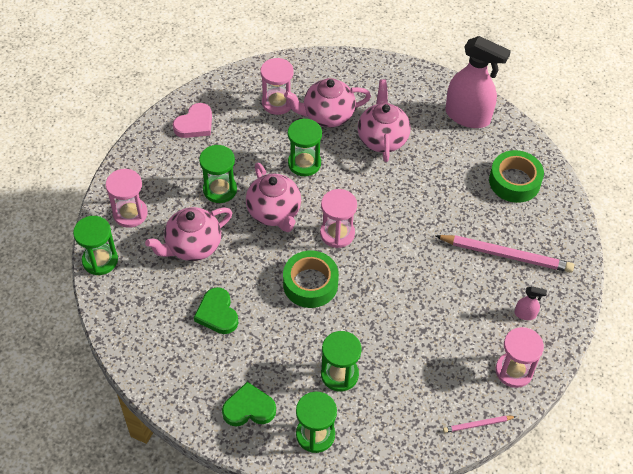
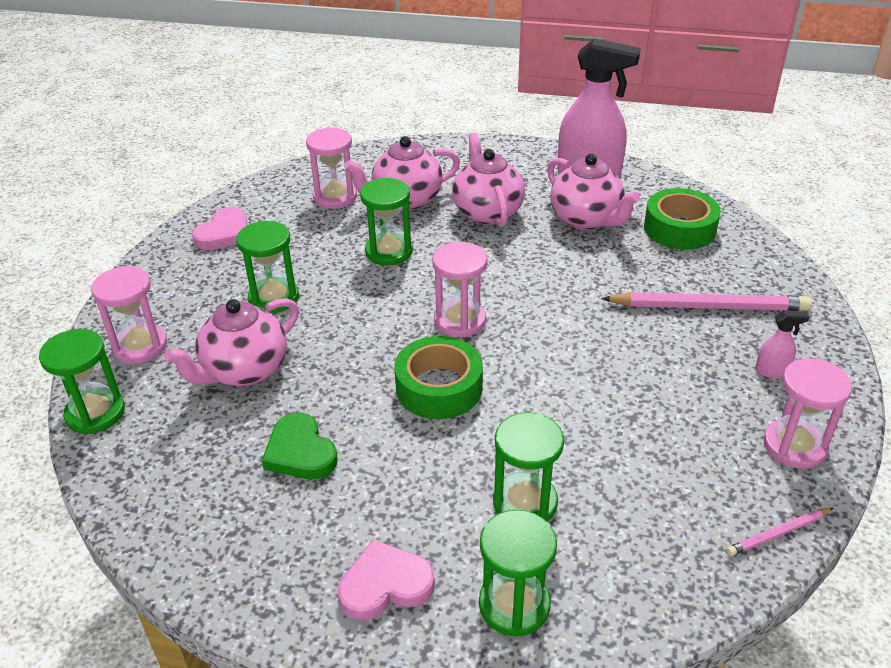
camera: 10 degrees left, 15 degrees down
green heart [222,382,276,426] -> pink heart [338,540,435,620]
pink teapot [246,163,301,232] -> pink teapot moved to [547,154,640,230]

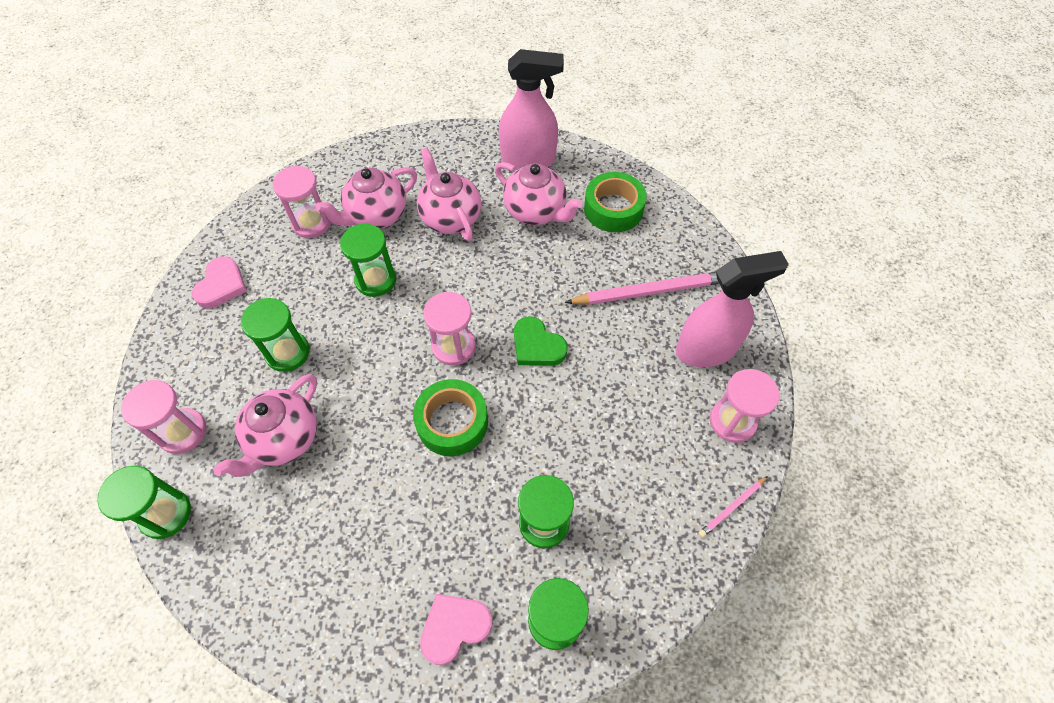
camera: 15 degrees left, 20 degrees up
green heart [262,413,338,479] -> green heart moved to [514,316,568,366]
pink spray bottle [755,310,809,378] -> pink spray bottle [676,251,789,367], size x2.42

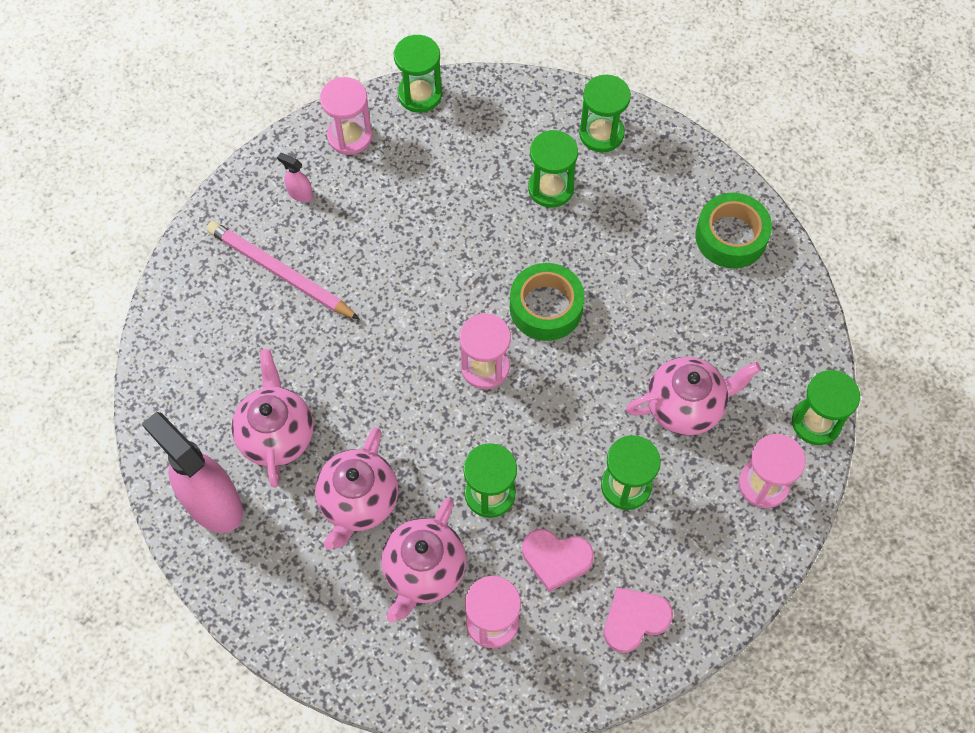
camera: 135 degrees left, 5 degrees up
pink teapot [316,167,417,229] -> pink teapot turned 105 degrees clockwise [381,498,466,622]
pink heart [420,594,492,665] -> pink heart moved to [522,529,594,592]
green heart [514,316,568,366] -> none
green tape [584,172,647,232] -> green tape moved to [695,193,772,268]
pink spray bottle [676,251,789,367] -> pink spray bottle [277,153,313,202], size x0.41
pink pencil [698,476,768,538] -> green hourglass [394,35,442,113]

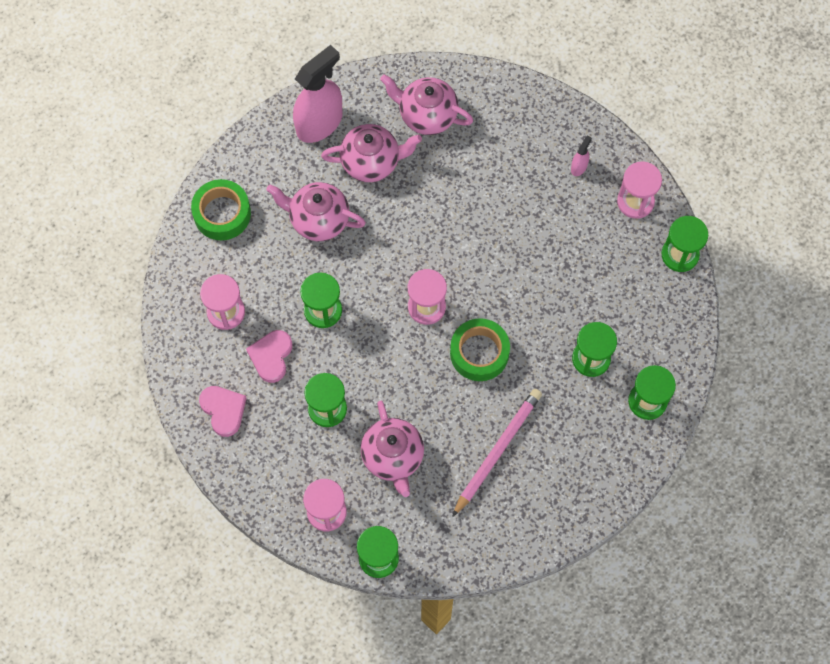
camera: 90 degrees right, 5 degrees up
pink pencil [207,221,360,320] -> pink pencil moved to [452,389,542,517]
pink teapot [381,498,466,622] -> pink teapot moved to [380,74,473,135]
green tape [695,193,772,268] -> green tape moved to [191,179,251,241]

